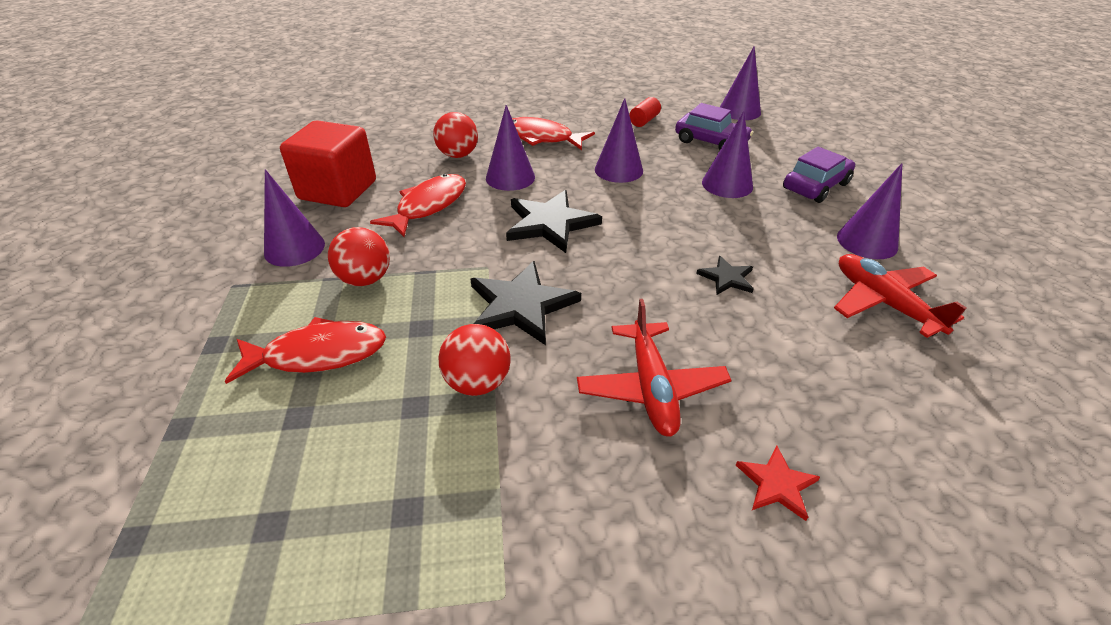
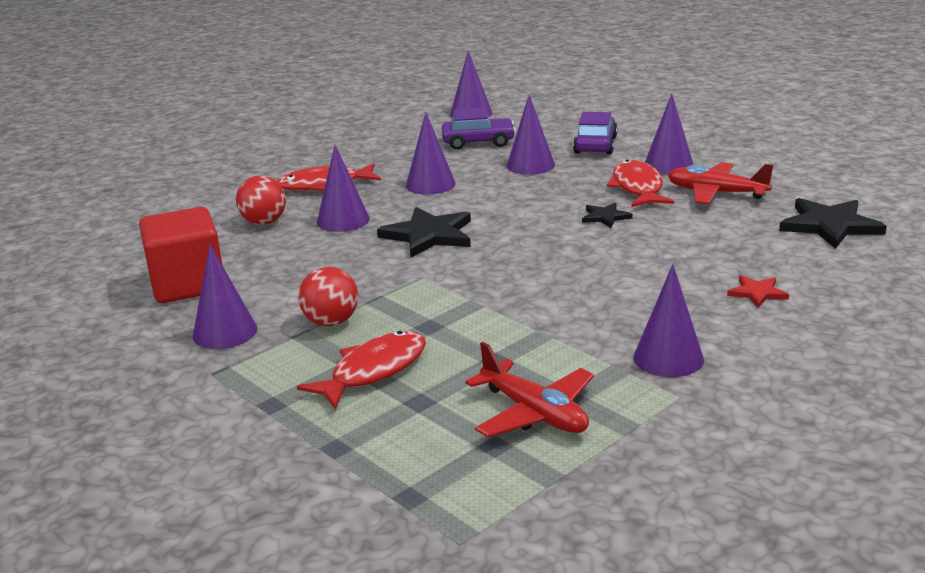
camera: 35 degrees left, 15 degrees down
red fish [370,174,466,237] -> red fish moved to [606,160,674,207]
red ball [439,324,510,396] -> none
black star [470,261,581,345] -> black star moved to [779,198,887,249]
red plane [577,299,731,437] -> red plane moved to [465,342,594,437]
red cylinder [629,97,661,127] -> none
none -> purple cone [633,264,704,377]

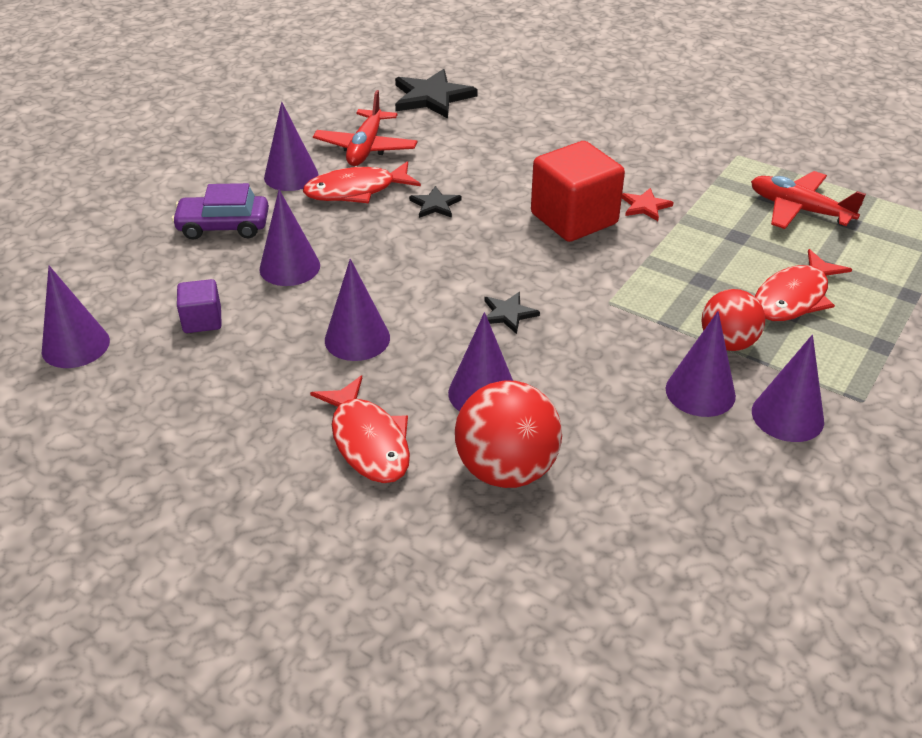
camera: 105 degrees left, 15 degrees up
red cube [139,207,223,303] -> red cube moved to [531,141,625,242]
red ball [236,175,286,225] -> red ball [455,381,562,488], size x1.51
red fish [297,331,426,410] -> red fish turned 75 degrees counterclockwise [754,249,852,321]
black star [377,207,471,257] -> black star [484,292,540,334], size x0.53
purple car [442,108,516,150] -> purple cube [177,279,222,333]
red plane [465,342,594,437] -> red plane turned 90 degrees counterclockwise [751,171,866,229]
purple cone [633,264,704,377] -> purple cone moved to [666,311,736,417]
red star [727,275,789,308] -> red star moved to [622,188,673,221]

